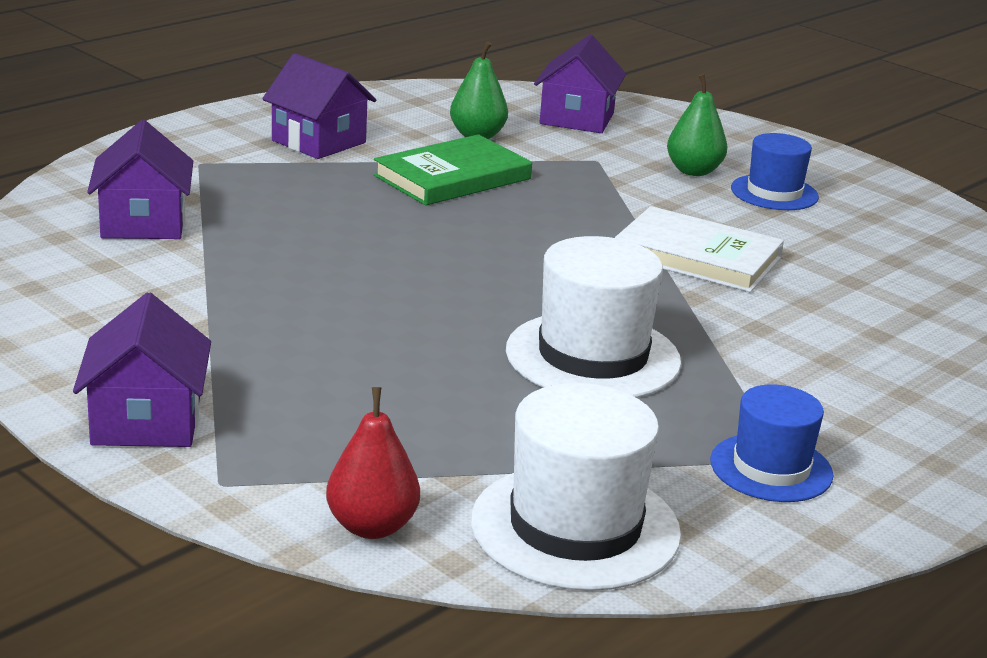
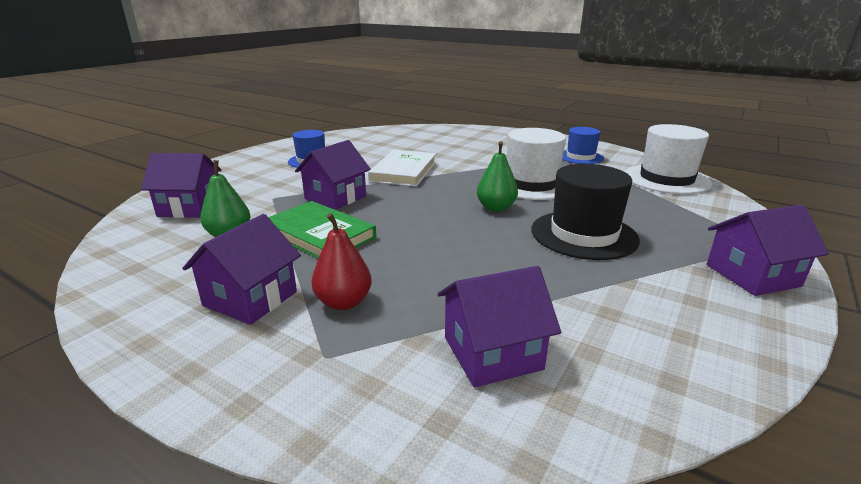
camera: 100 degrees left, 0 degrees up
red pear [326,387,420,539] -> red pear moved to [311,213,372,310]
green pear [667,74,727,176] -> green pear moved to [477,141,518,212]
none -> purple house [295,140,371,210]
none -> black hat [531,164,640,260]

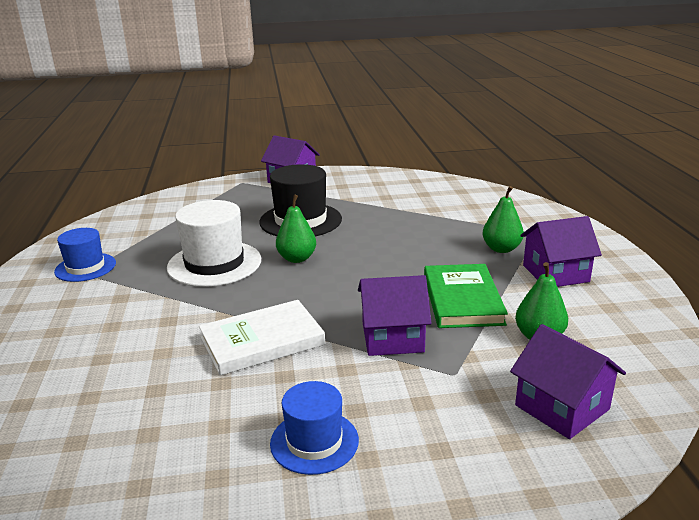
camera: 130 degrees left, 0 degrees up
red pear [311,213,372,310] -> green pear [483,186,524,253]
purple house [438,266,561,388] -> none
white hat [625,124,712,194] -> none

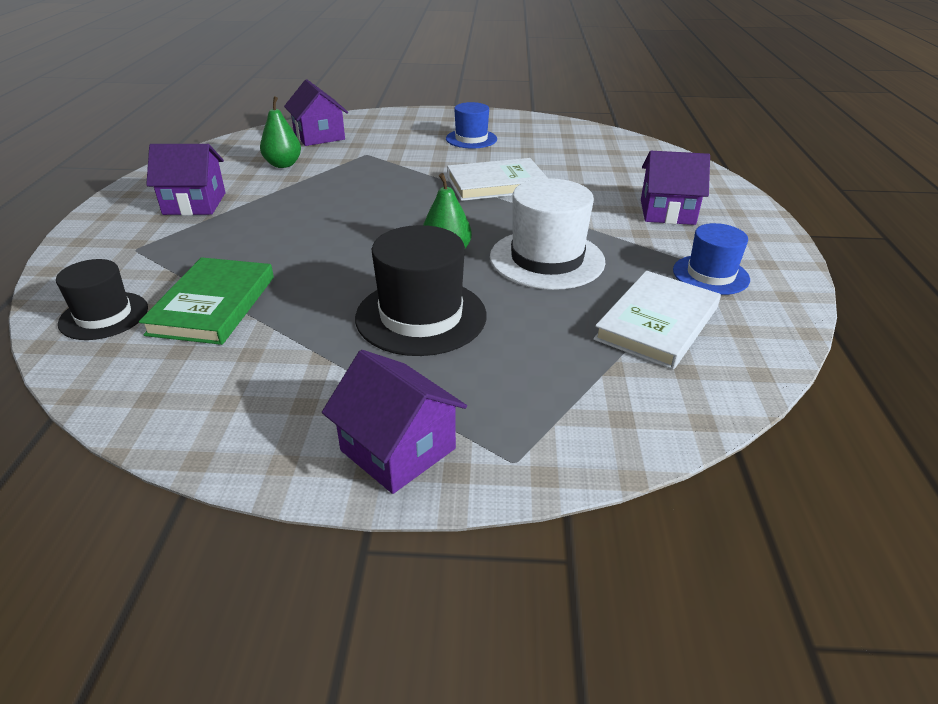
camera: 170 degrees left, 10 degrees up
purple house [358,275,431,356] -> purple house moved to [641,151,710,225]
green book [424,264,508,328] -> green book moved to [139,257,274,345]
green pear [483,186,524,253] -> none
none -> black hat [56,259,148,340]
none -> white book [593,271,721,370]

